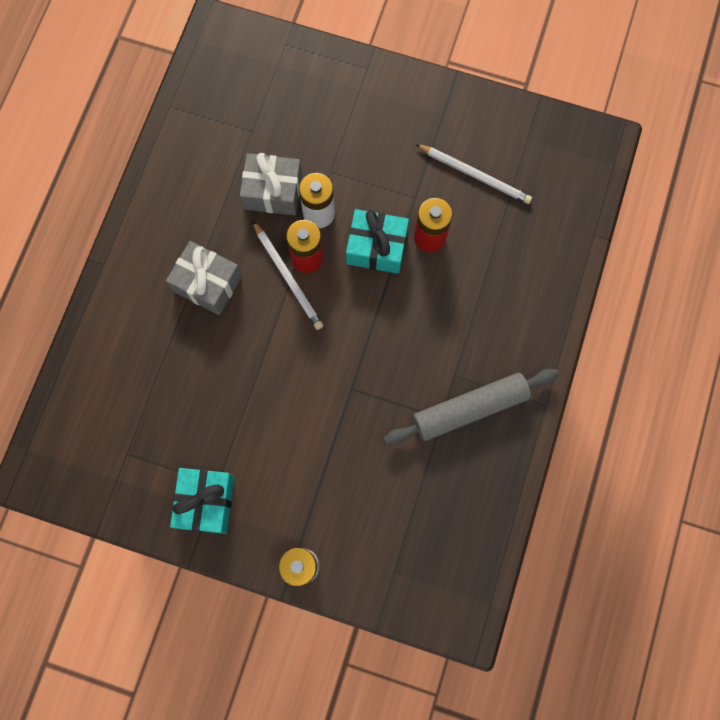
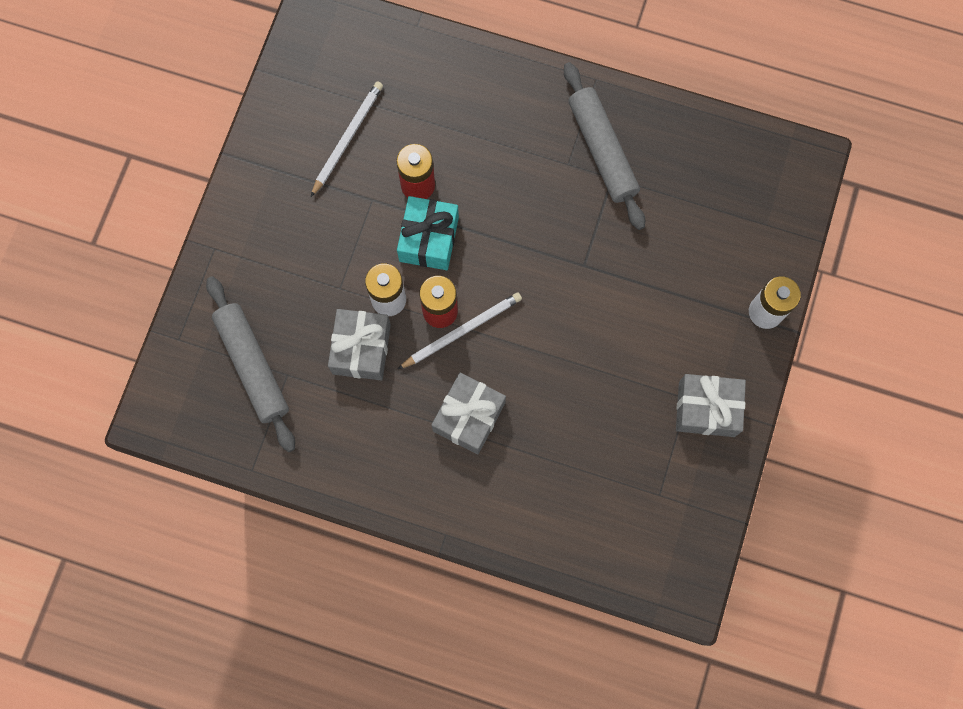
camera: 90 degrees left, 0 degrees up
turquoise gift [170,468,234,534] -> grey gift [676,374,746,437]
none -> grey rolling pin [206,276,295,452]

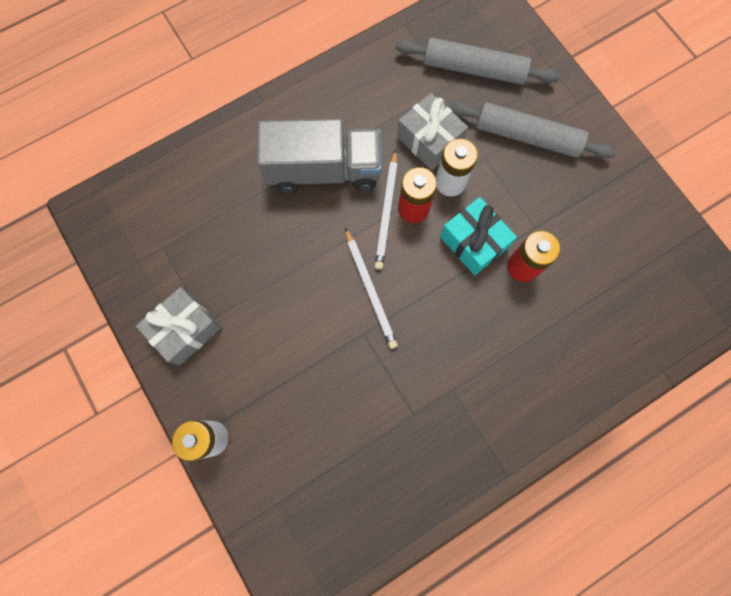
camera: 130 degrees right, 0 degrees up
white pencil [311,81,383,197] -> white pencil moved to [345,228,398,349]
grey gift [432,373,506,454] -> grey truck [257,119,382,193]
grey rolling pin [564,62,645,230] -> grey rolling pin moved to [449,101,617,159]

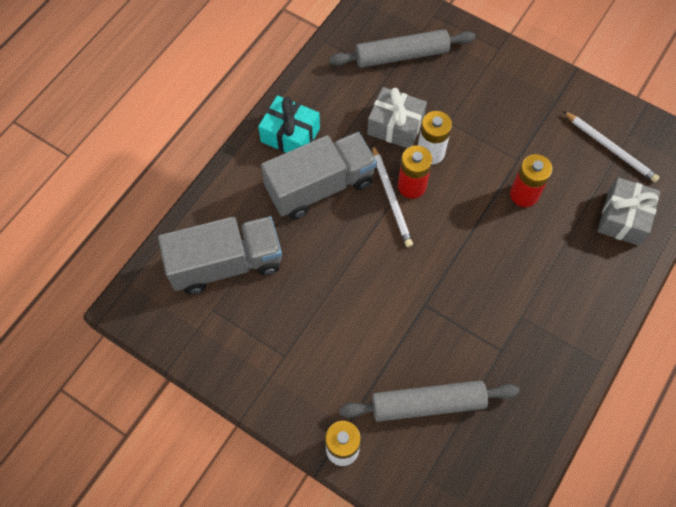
camera: 25 degrees left, 10 degrees down
grey gift [136,287,221,366] -> grey gift moved to [597,178,660,246]
white pencil [345,228,398,349] -> white pencil moved to [563,111,660,182]
turquoise gift [440,197,517,275] -> turquoise gift moved to [258,95,320,153]
grey rolling pin [449,101,617,159] -> grey rolling pin moved to [339,380,520,422]
none -> grey truck [158,216,282,294]

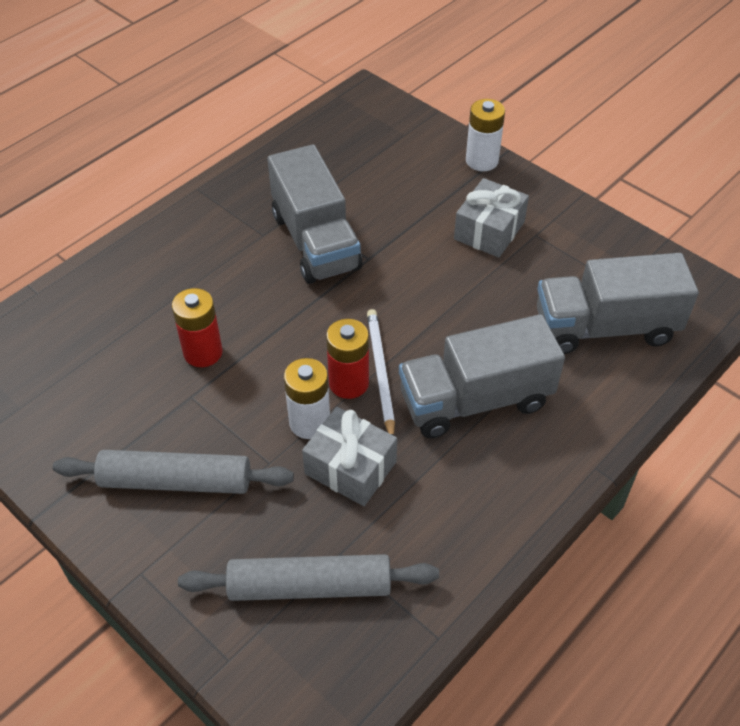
camera: 170 degrees left, 15 degrees down
turquoise gift [258,95,320,153] -> none
grey rolling pin [339,380,520,422] -> grey rolling pin moved to [53,450,294,494]
white pencil [563,111,660,182] -> none
grey gift [597,178,660,246] -> grey gift moved to [454,178,529,258]
none -> grey truck [267,145,362,284]

